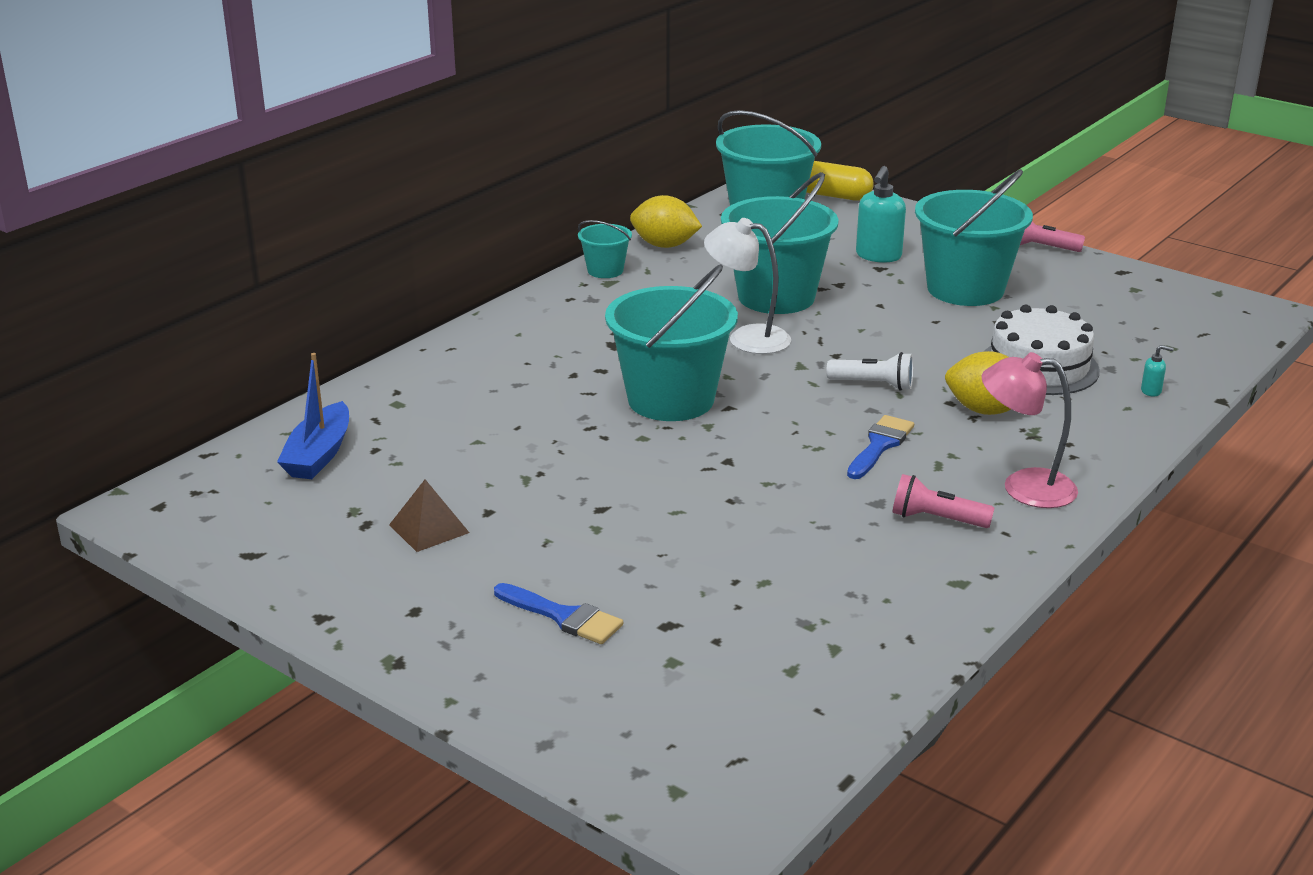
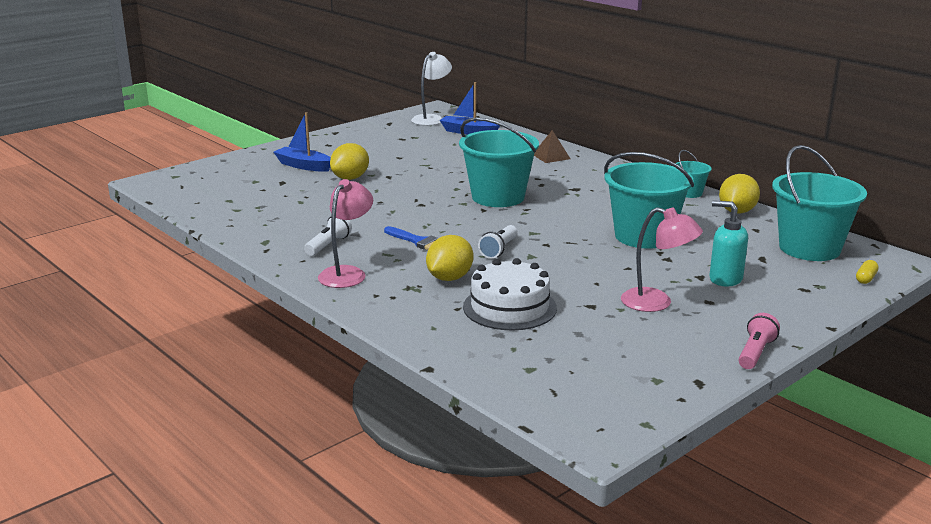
camera: 100 degrees right, 5 degrees down
brown pyramid [389,479,469,552] -> brown pyramid moved to [534,130,570,163]
blue brush [494,583,623,644] -> blue boat [274,112,331,172]
white lamp [704,218,791,354] -> white lamp moved to [411,52,452,126]
yellow capsule [806,161,874,201] -> yellow capsule [856,260,878,284], size x0.52
pink flashlight [892,474,995,528] -> white flashlight [304,217,352,256]
turquoise bucket [915,169,1033,306] -> pink lamp [621,207,703,312]
turquoise soap dispenser [1141,345,1174,397] -> none
none -> yellow lemon [330,143,369,180]

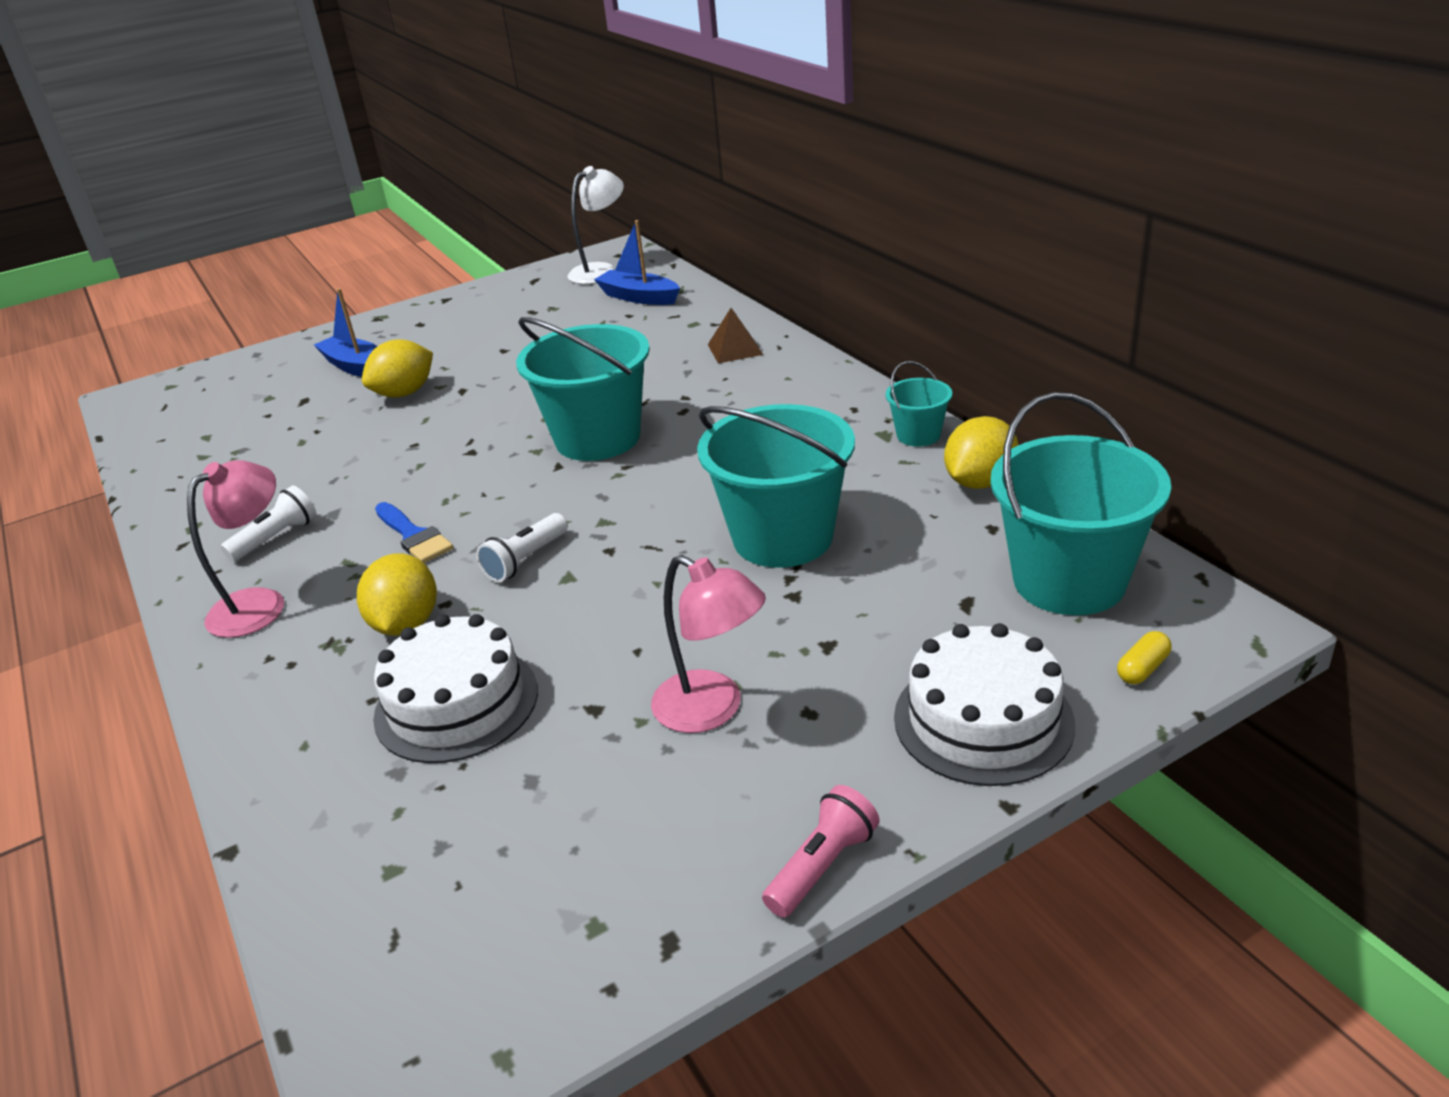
camera: 15 degrees right, 10 degrees up
yellow lemon [426,235,474,281] -> yellow lemon turned 45 degrees counterclockwise [357,553,437,636]
turquoise soap dispenser [709,200,748,286] -> none
none -> white cake [894,623,1075,786]

